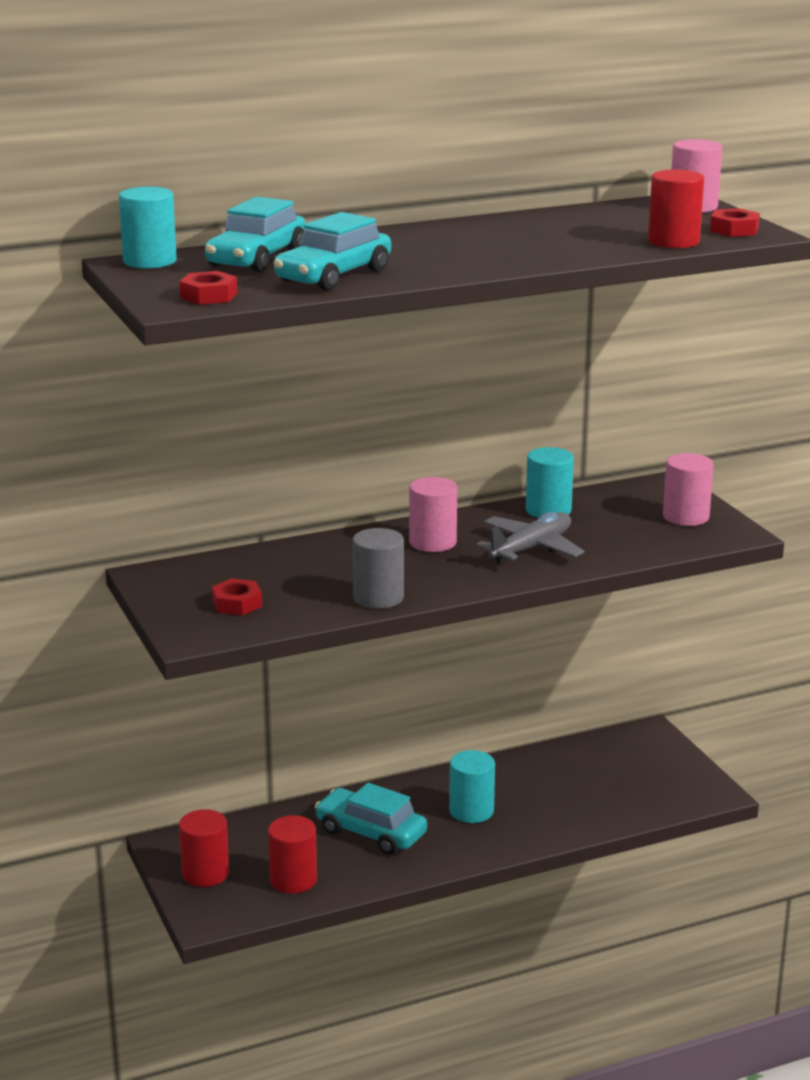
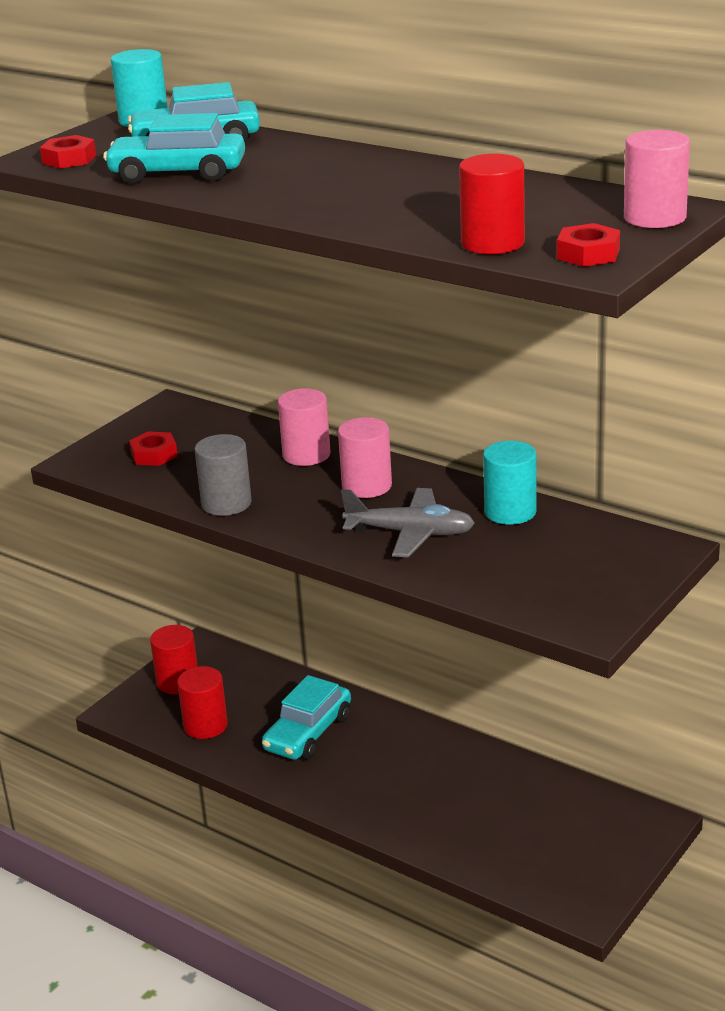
camera: 60 degrees right, 5 degrees up
turquoise car [315,783,427,855] -> turquoise car turned 150 degrees counterclockwise [262,675,351,760]
turquoise cylinder [449,750,495,823] -> none
pink cylinder [663,453,714,526] -> pink cylinder moved to [278,388,331,466]

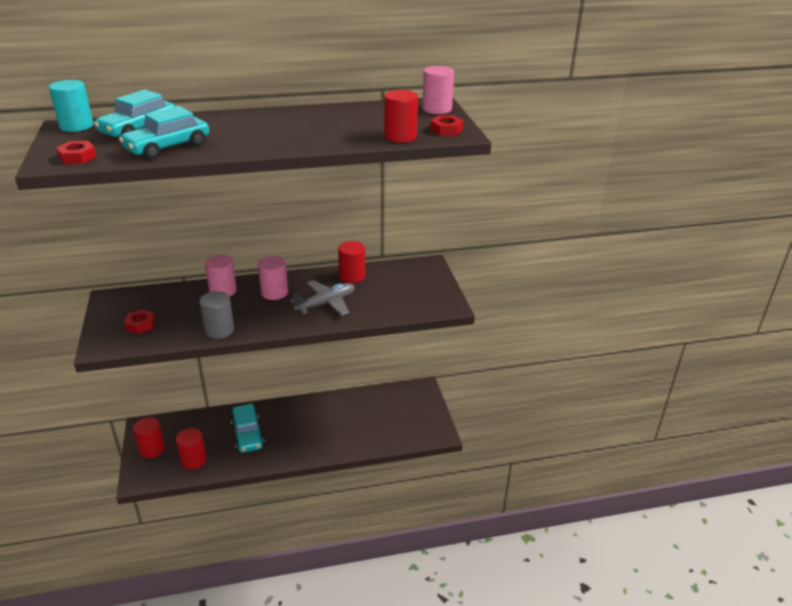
camera: 50 degrees left, 5 degrees up
turquoise cylinder [483,441,537,525] -> red cylinder [338,241,365,283]

